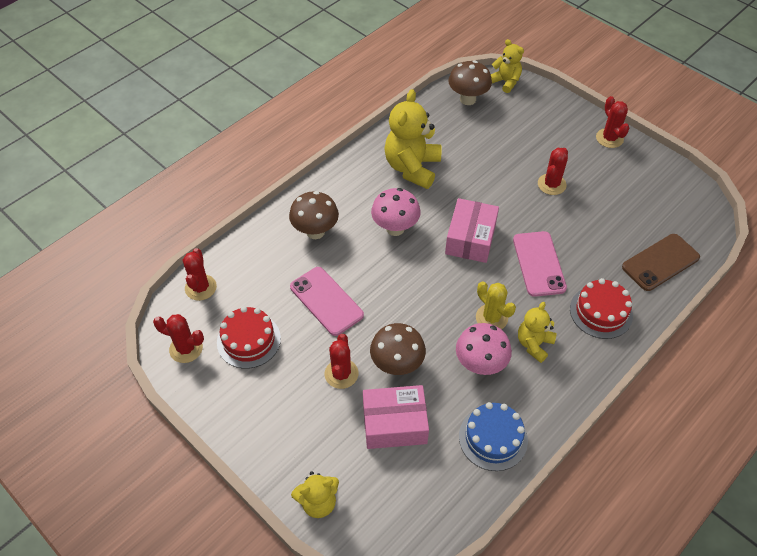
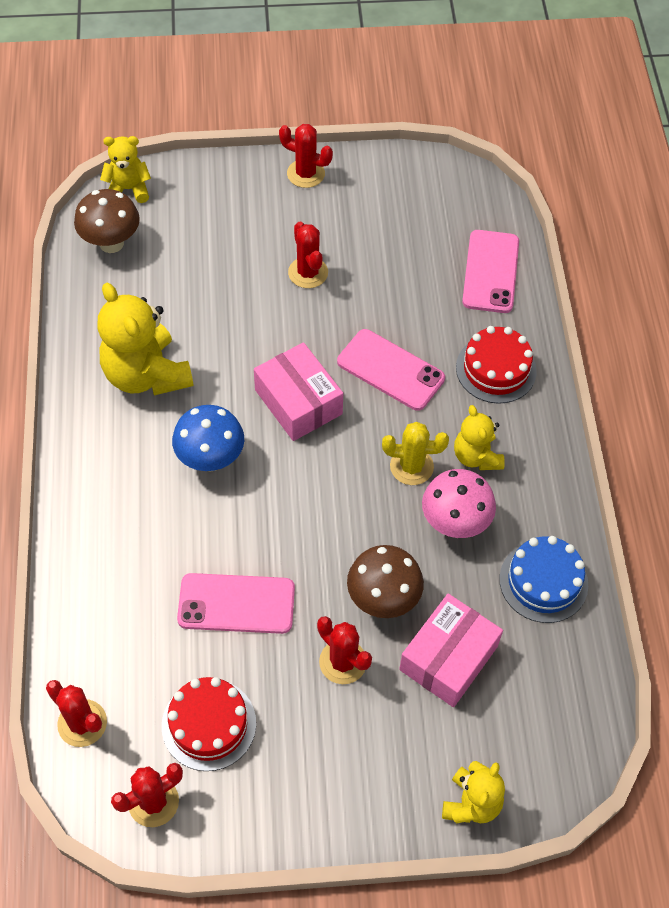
camera: 50 degrees left, 5 degrees up
brown mushroom [289,191,339,239] -> none
pink mushroom [371,188,421,236] -> blue mushroom [172,405,244,471]
brown phone [622,234,700,291] -> pink phone [462,230,519,313]

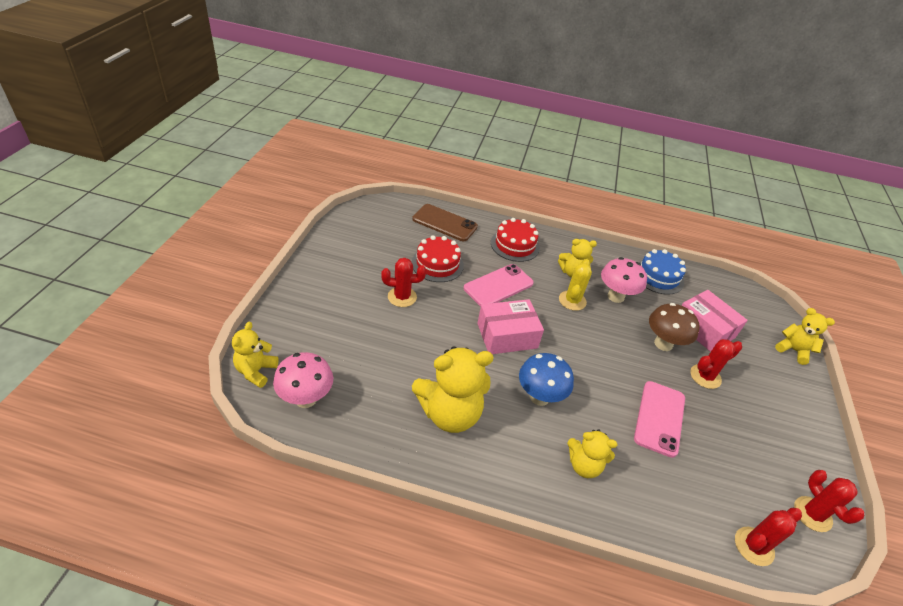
camera: 75 degrees left, 15 degrees down
brown mushroom [74,189,140,253] -> pink mushroom [273,352,333,408]
red cake [162,677,256,771] -> red cake moved to [411,235,464,282]
red cactus [279,124,333,188] -> none
pink phone [462,230,519,313] -> brown phone [412,204,478,241]
none -> yellow teddy bear [567,430,617,478]

